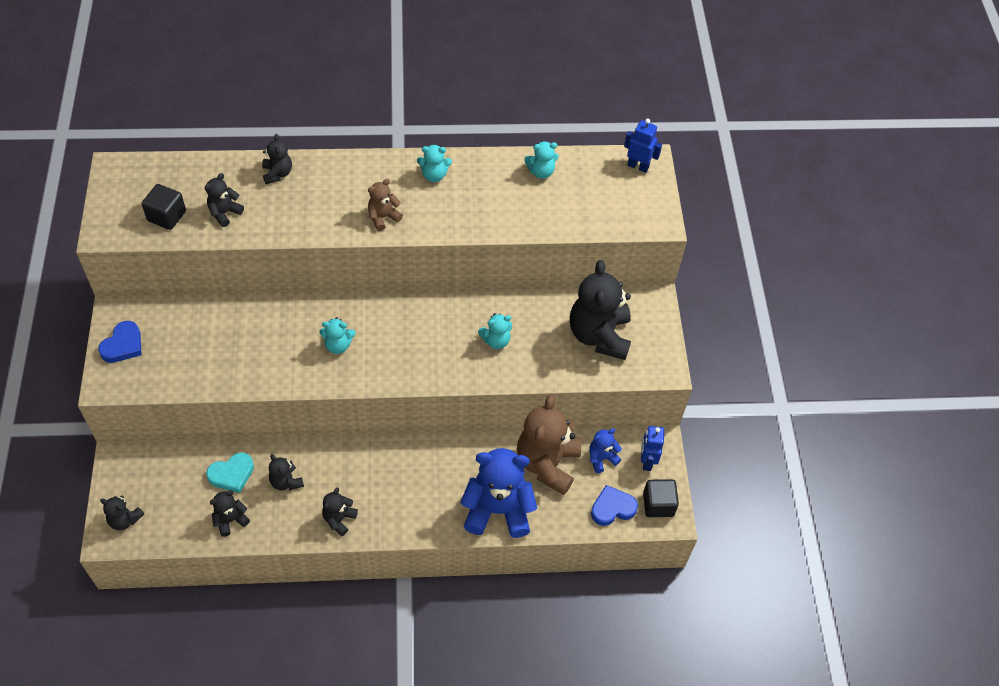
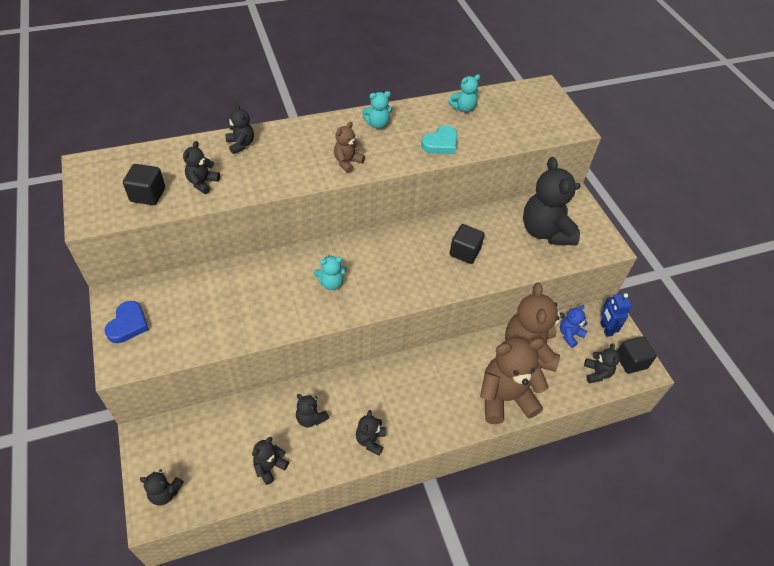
camera: 15 degrees left, 5 degrees down
turquoise heart [206,452,254,493] -> turquoise heart moved to [421,125,458,154]
blue teddy bear [460,448,537,538] -> brown teddy bear [480,337,549,424]
turquoise teddy bear [478,313,512,349] -> black cube [449,224,485,264]
blue heart [591,485,638,526] -> black teddy bear [584,343,620,383]
blue robot [624,119,662,173] -> none

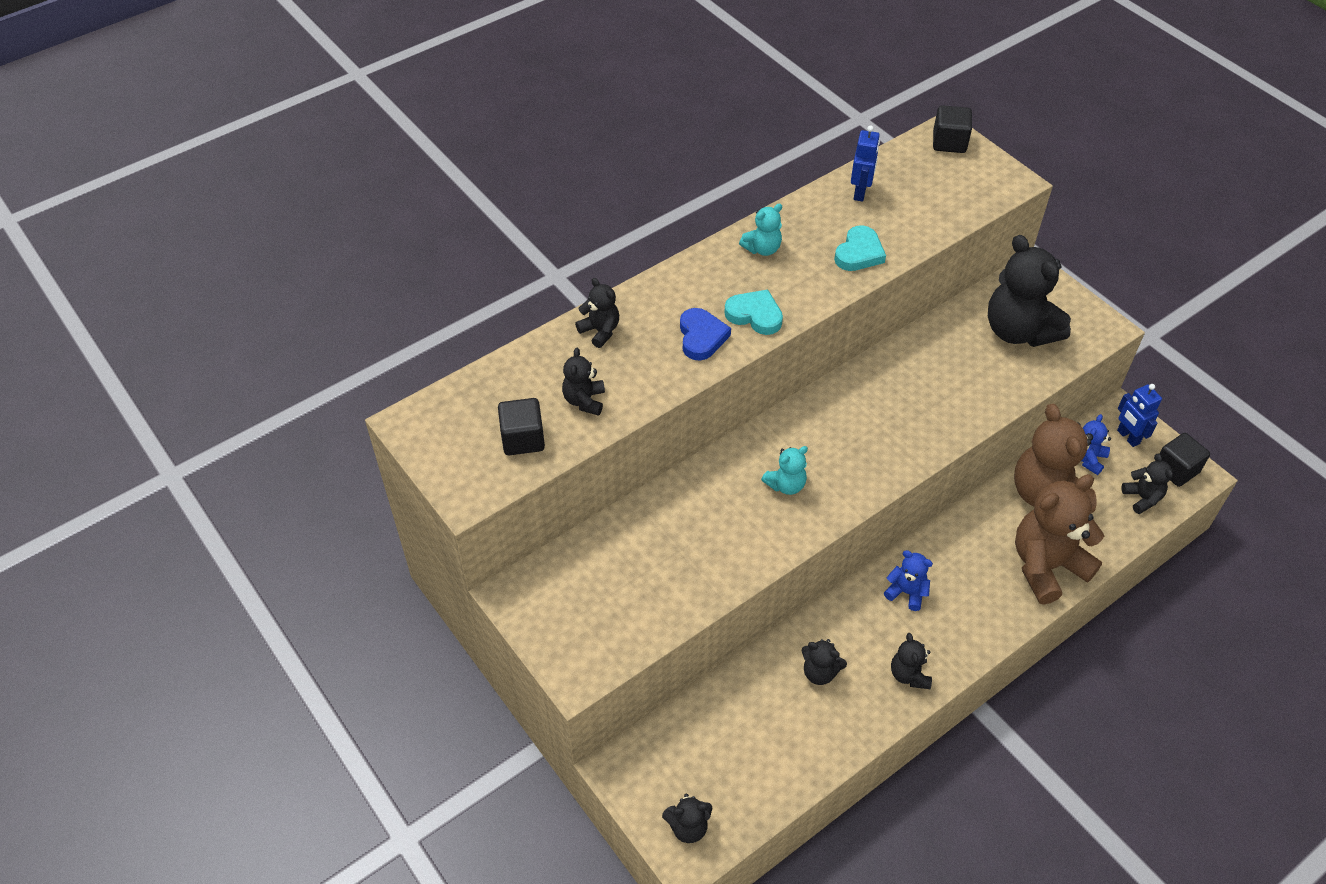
camera: 15 degrees left, 0 degrees up
blue heart [104,301,149,343] -> blue heart moved to [680,308,731,361]
black teddy bear [252,437,289,485] -> none
brown teddy bear [334,121,365,173] -> turquoise heart [725,289,783,335]
turquoise teddy bear [448,74,480,112] -> blue robot [851,125,880,201]
black cube [449,224,485,264] -> black cube moved to [933,105,972,153]
none -> blue teddy bear [884,550,933,611]

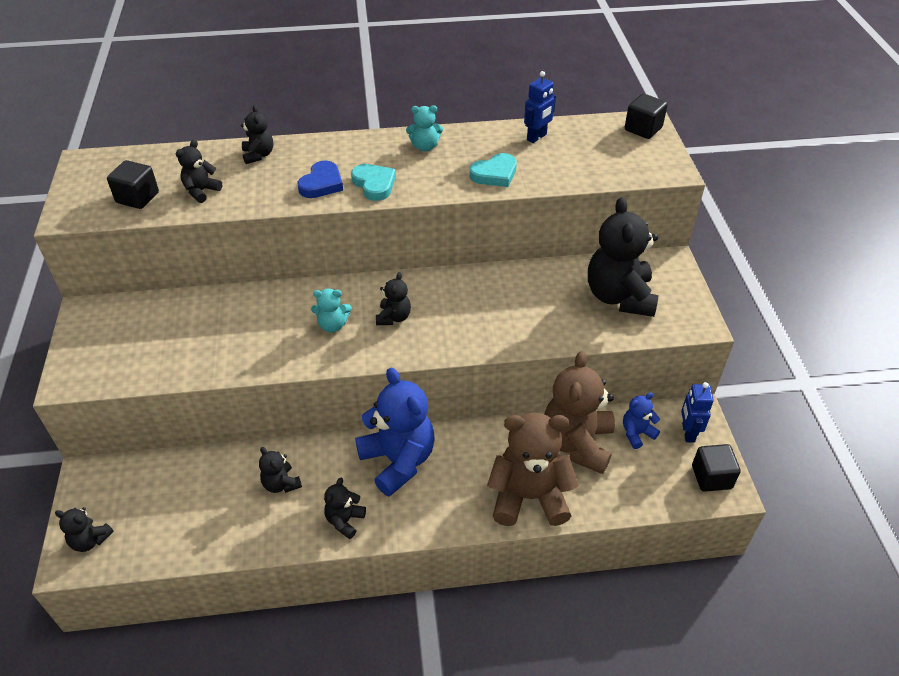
camera: 30 degrees right, 5 degrees down
blue teddy bear [884,550,933,611] -> blue teddy bear [355,368,435,497], size x2.08
black teddy bear [1122,454,1173,514] -> black teddy bear moved to [376,272,411,325]

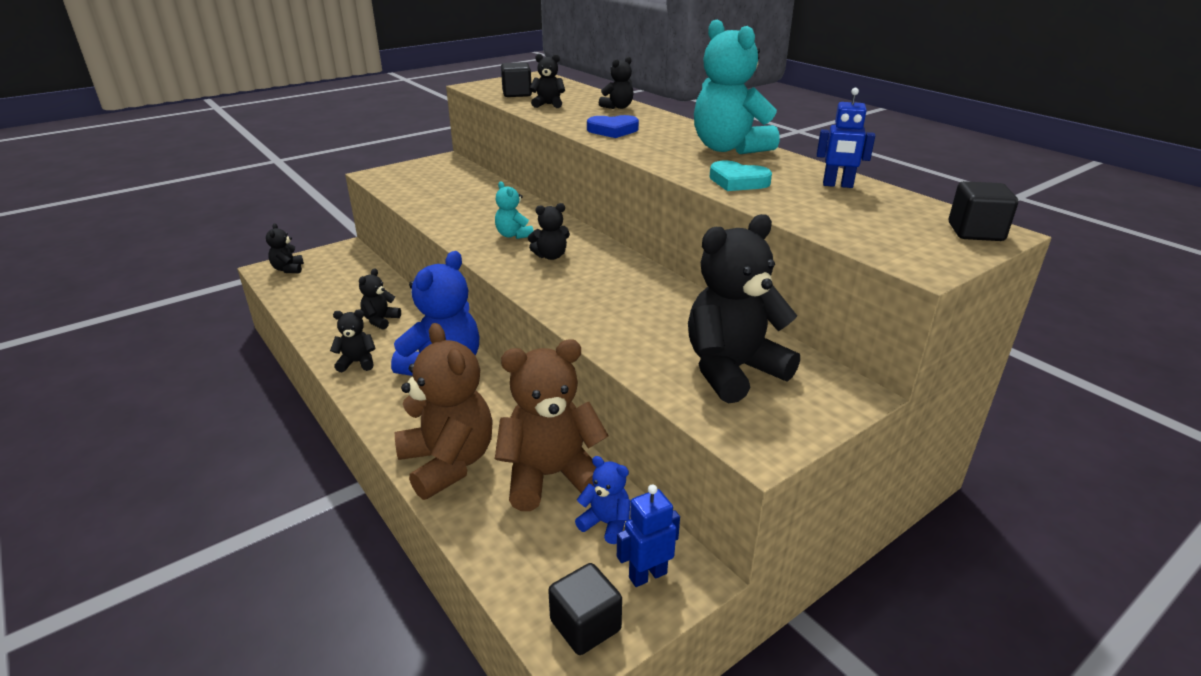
camera: 60 degrees right, 15 degrees down
turquoise heart [351,164,396,201] -> none
turquoise teddy bear [406,105,443,151] -> turquoise teddy bear [694,19,780,154], size x2.08

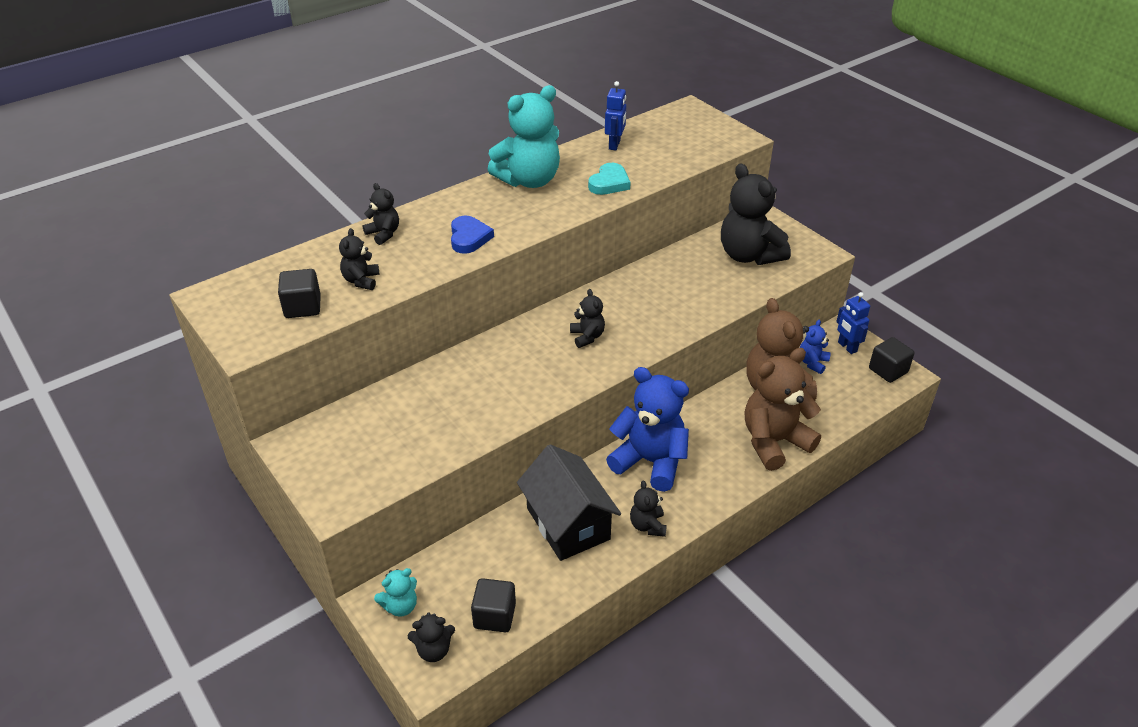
camera: 90 degrees left, 10 degrees up
black teddy bear [359,268,401,330] -> black house [517,444,621,561]
turquoise teddy bear [495,181,534,239] -> turquoise teddy bear moved to [374,568,417,617]
black cube [949,181,1018,241] -> black cube moved to [471,578,516,633]

